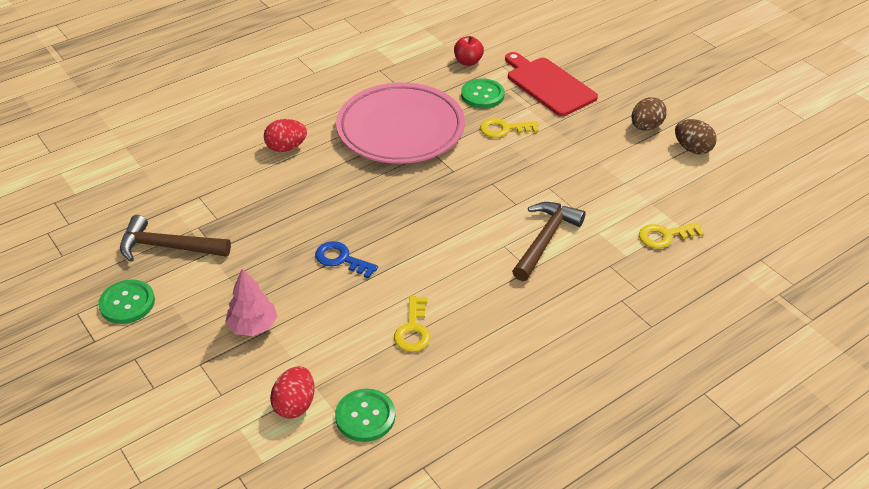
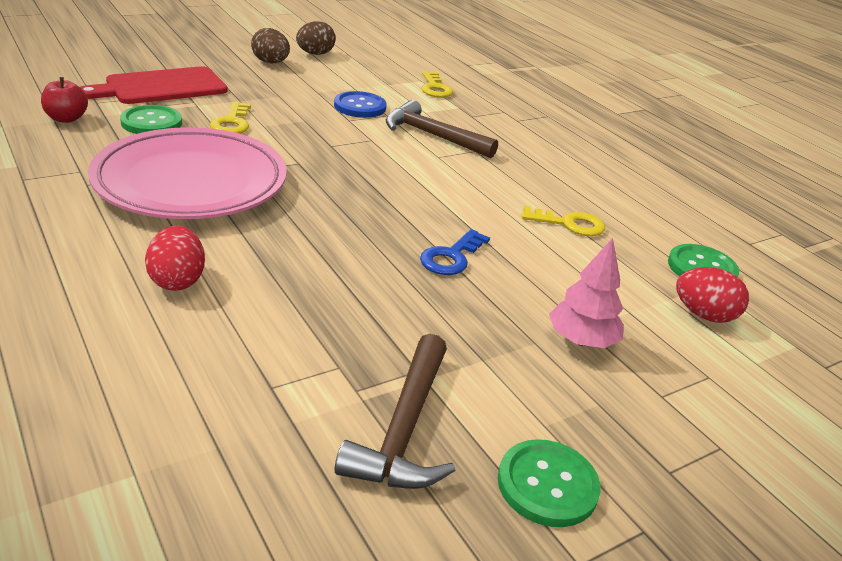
camera: 90 degrees left, 10 degrees down
none -> blue button [334,91,387,118]

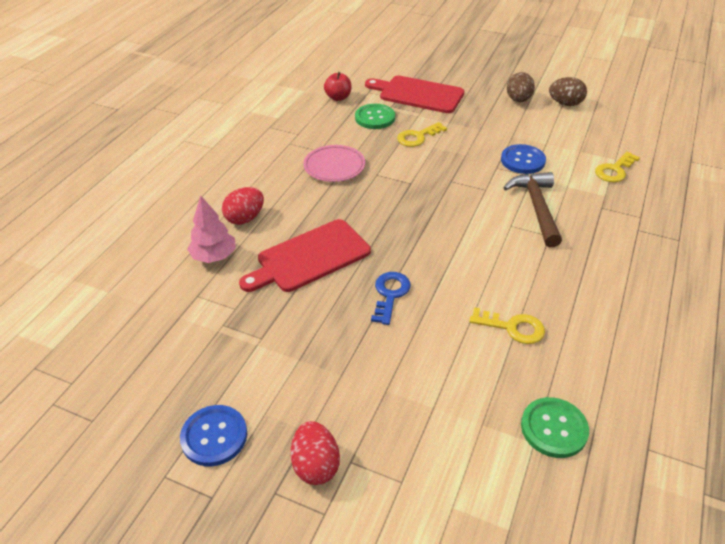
camera: 60 degrees right, 10 degrees up
pink plate [88,127,287,219] -> pink plate [304,145,365,182], size x0.49
brown hammer [335,334,455,489] -> none
blue key [420,229,490,275] -> blue key turned 105 degrees clockwise [371,272,411,325]
green button [498,439,601,527] -> blue button [180,405,247,466]
yellow key [522,206,605,236] -> yellow key turned 45 degrees counterclockwise [469,307,545,344]
pink tree [549,238,624,348] -> pink tree moved to [187,195,236,263]
red egg [676,267,749,323] -> red egg moved to [291,421,340,485]
none -> red cutting board [239,219,371,292]

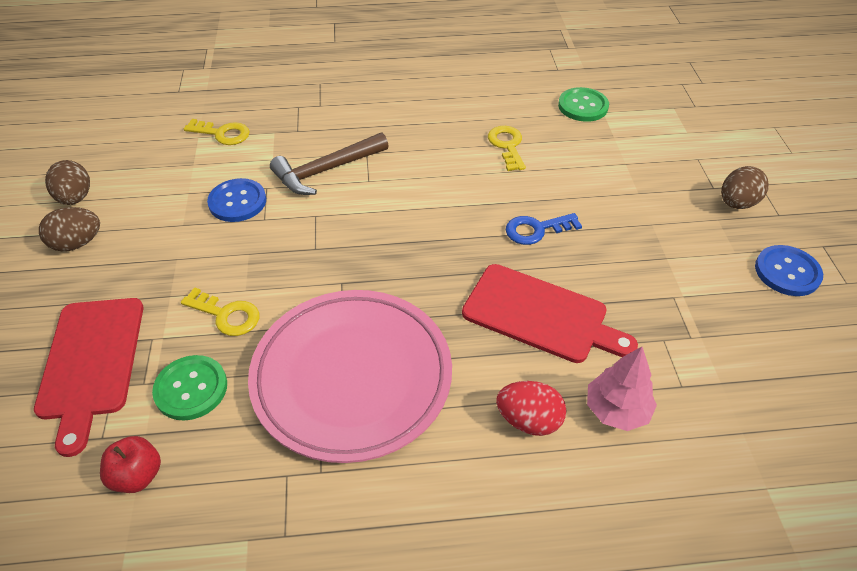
camera: 120 degrees left, 5 degrees up
red egg [291,421,340,485] -> brown egg [721,166,769,209]
pink plate [304,145,365,182] -> pink plate [248,290,452,463], size x2.03

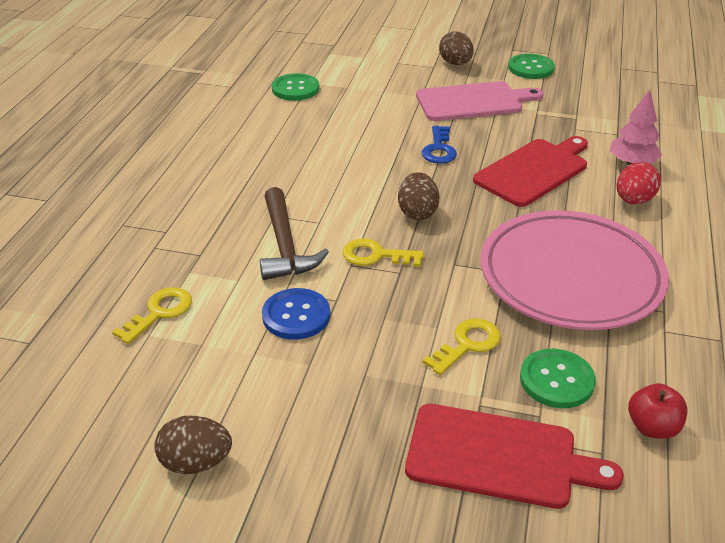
camera: 70 degrees left, 10 degrees down
brown egg [39,207,100,252] -> brown egg moved to [398,172,439,220]
yellow key [488,126,526,171] -> yellow key moved to [342,239,424,267]
blue button [755,245,823,296] -> green button [508,54,555,79]
none -> pink cutting board [416,81,544,121]

